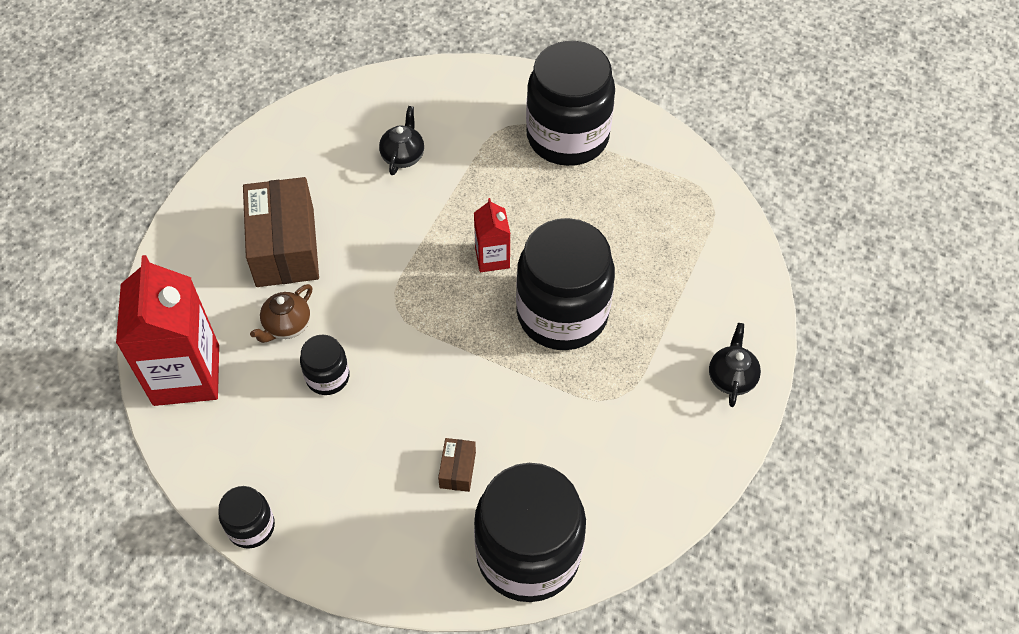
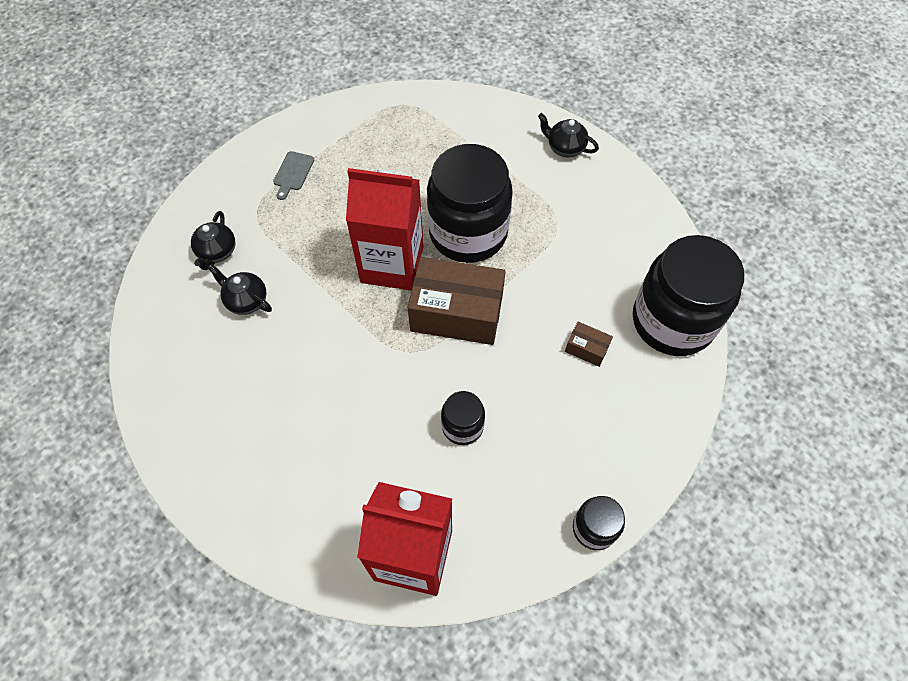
camera: 70 degrees left, 5 degrees up
brown box [243,177,319,287] -> brown box moved to [408,257,506,345]
brown teapot [250,284,312,343] -> none
red carton [474,198,510,272] -> red carton [346,168,424,291], size x1.96
black jar [526,41,615,166] -> grey cutting board [273,151,314,200]
none -> black teapot [191,211,235,270]

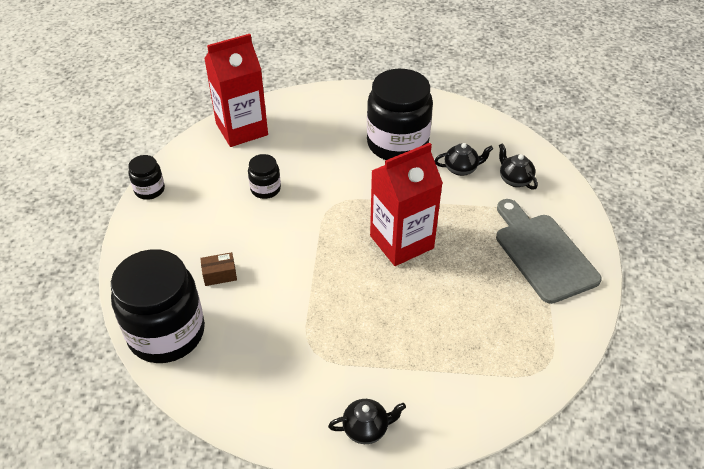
camera: 140 degrees right, 15 degrees down
grey cutting board [273,151,314,200] -> grey cutting board [496,199,602,304], size x2.40
brown box [408,257,506,345] -> none
black jar [427,144,513,263] -> black jar moved to [367,69,433,160]

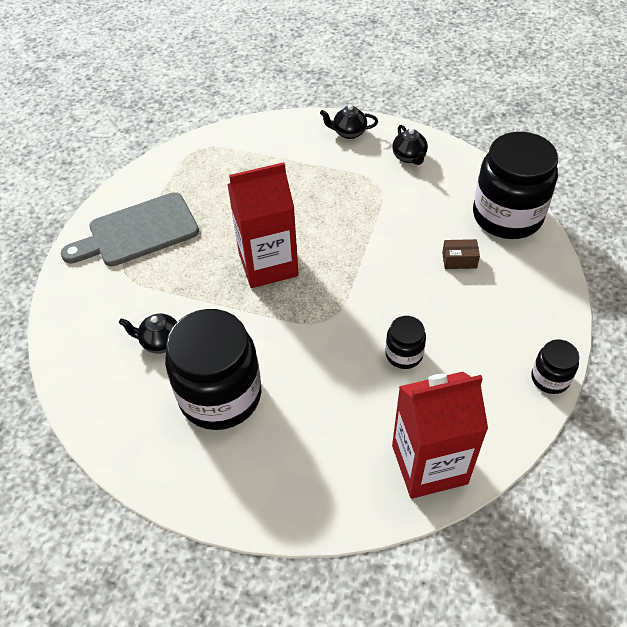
camera: 165 degrees left, 5 degrees up
grey cutting board [496,199,602,304] -> grey cutting board turned 75 degrees clockwise [61,192,199,266]
black teapot [499,143,538,190] -> black teapot moved to [392,125,428,165]

